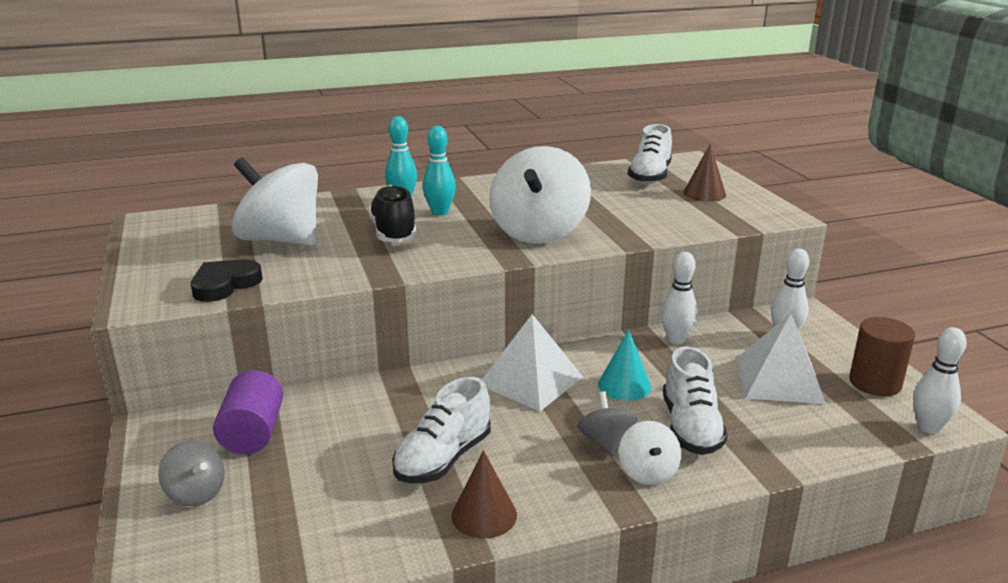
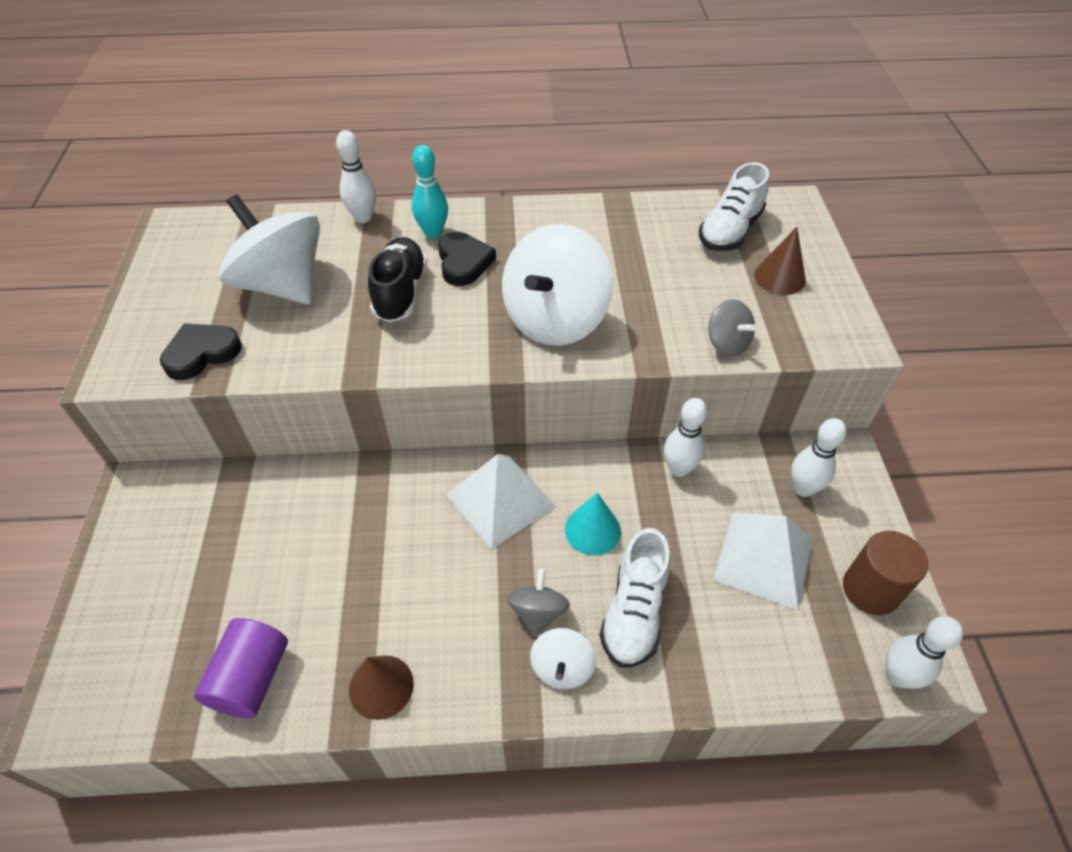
camera: 15 degrees right, 25 degrees up
grey spinning top [158,441,225,506] -> grey spinning top moved to [708,299,756,357]
purple cylinder [213,370,283,454] -> purple cylinder moved to [194,618,288,718]
white shoe [392,377,491,483] -> none
turquoise bowling pin [423,126,456,216] -> black heart [438,232,496,286]
none -> white bowling pin [336,130,376,223]

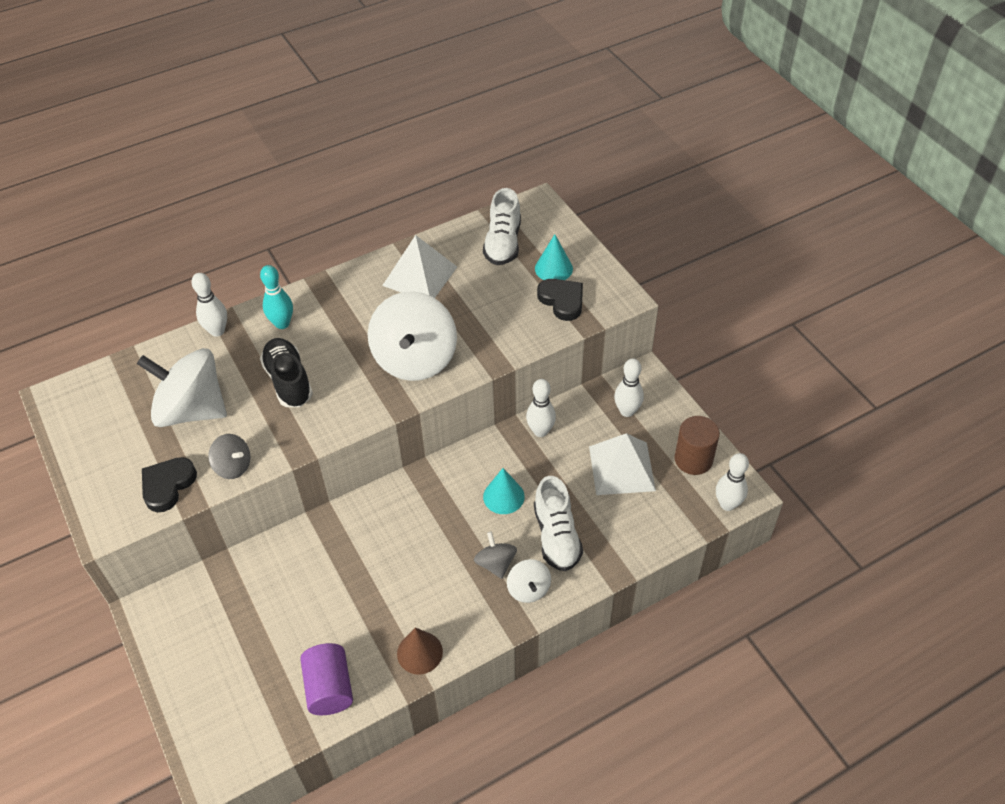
camera: 25 degrees left, 0 degrees up
black heart [438,232,496,286] -> black heart moved to [537,279,583,321]
white pyramid [446,454,556,550] -> white pyramid moved to [382,235,457,298]
grey spinning top [708,299,756,357] -> grey spinning top moved to [208,434,250,479]
brown cone [754,227,806,295] -> turquoise cone [535,234,573,280]

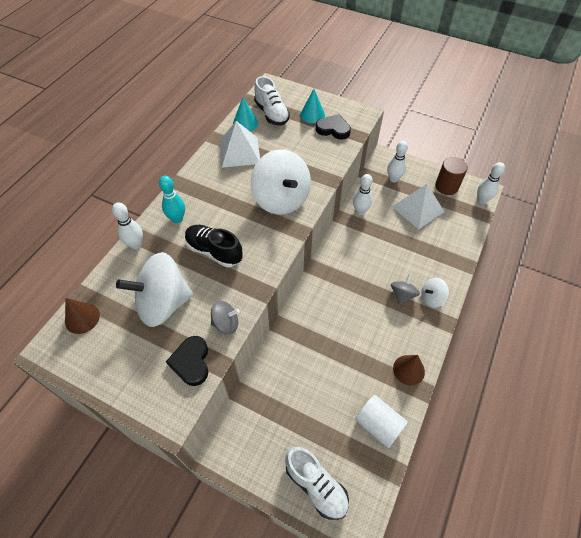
camera: 35 degrees left, 5 degrees up
purple cylinder [300,643,353,715] -> white cylinder [355,395,408,448]
grey spinning top [474,531,517,579] -> grey spinning top turned 75 degrees clockwise [391,274,420,305]
turquoise cone [483,468,525,514] -> turquoise cone moved to [233,98,258,131]
white spinning top [507,559,551,603] -> white spinning top turned 120 degrees clockwise [421,278,449,308]
white shoe [534,476,583,571] -> white shoe moved to [285,447,349,520]
none -> brown cone [65,298,100,334]

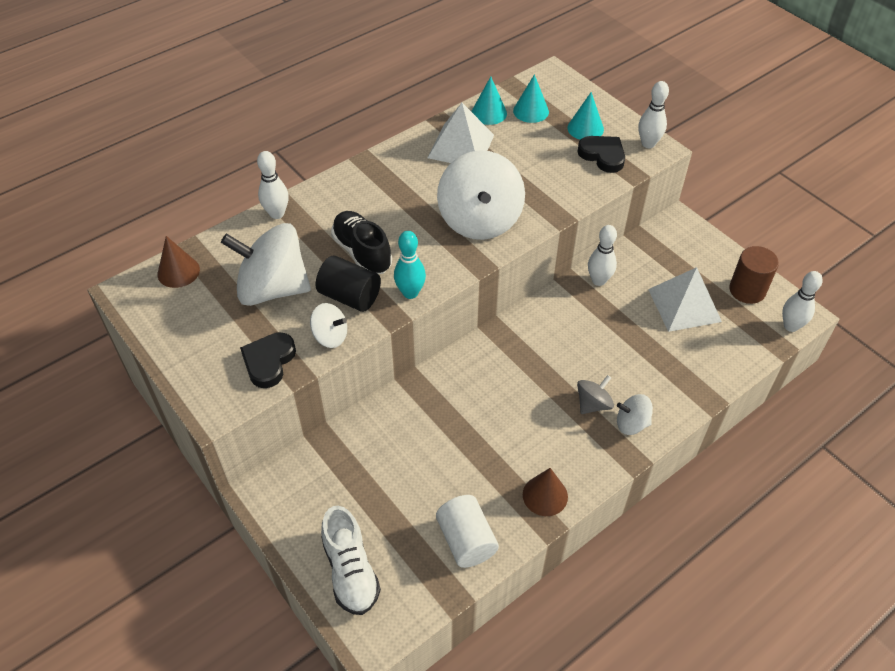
camera: 25 degrees right, 5 degrees down
turquoise bowling pin [159,176,185,223] -> turquoise bowling pin moved to [394,231,426,299]
grey spinning top [211,301,240,334] -> white spinning top [310,303,347,348]
white shoe [254,76,290,126] -> turquoise cone [513,74,549,123]
white bowling pin [387,141,408,182] -> white bowling pin moved to [638,81,669,148]
none -> black cylinder [316,255,381,312]

